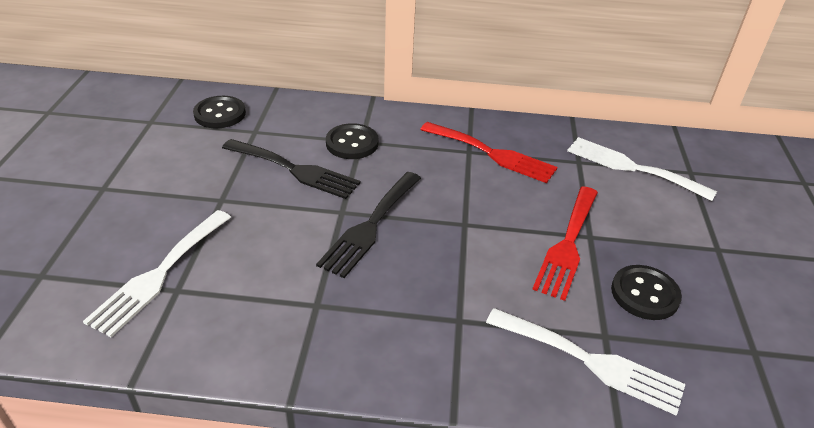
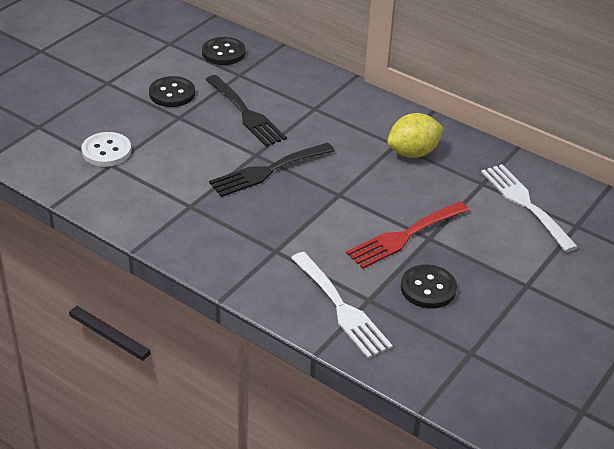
camera: 30 degrees right, 0 degrees up
white fork [83,210,231,337] -> white button [81,132,132,167]
black button [326,123,379,159] -> black button moved to [149,76,195,107]
red fork [420,122,558,183] -> yellow lemon [387,113,444,158]

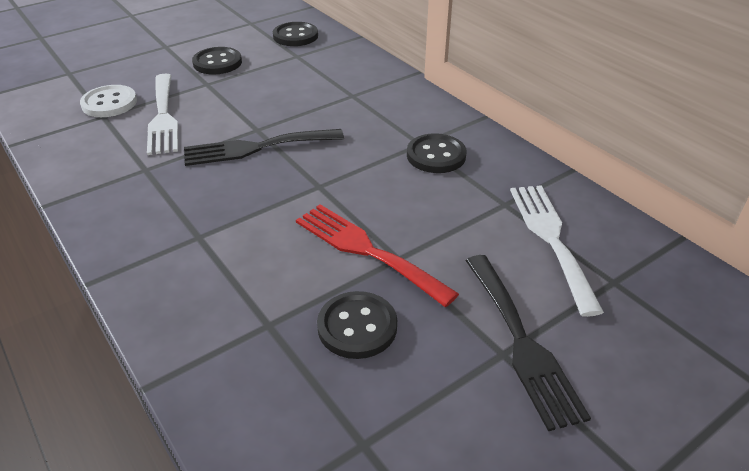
camera: 20 degrees right, 0 degrees up
black fork [205,75,287,147] -> black fork moved to [465,255,591,431]
white fork [291,252,393,358] -> white fork moved to [147,73,178,155]
red fork [346,201,469,269] -> red fork turned 60 degrees clockwise [296,204,459,307]
yellow lemon [387,113,444,158] -> black button [407,133,467,173]

